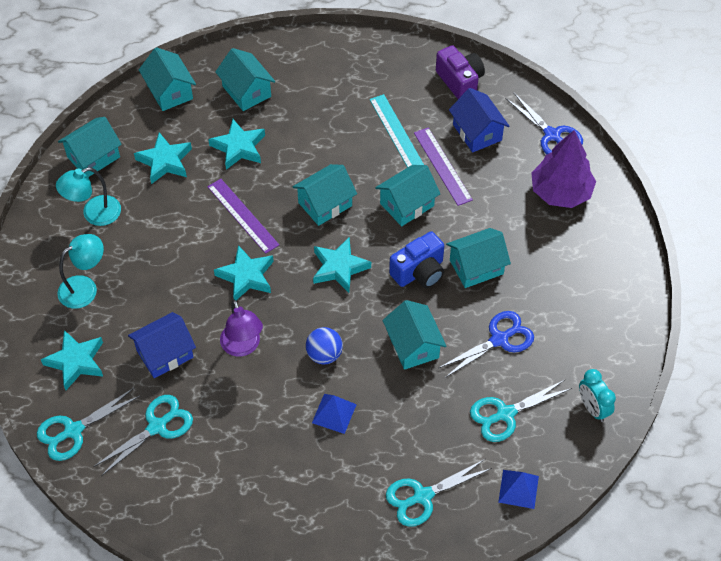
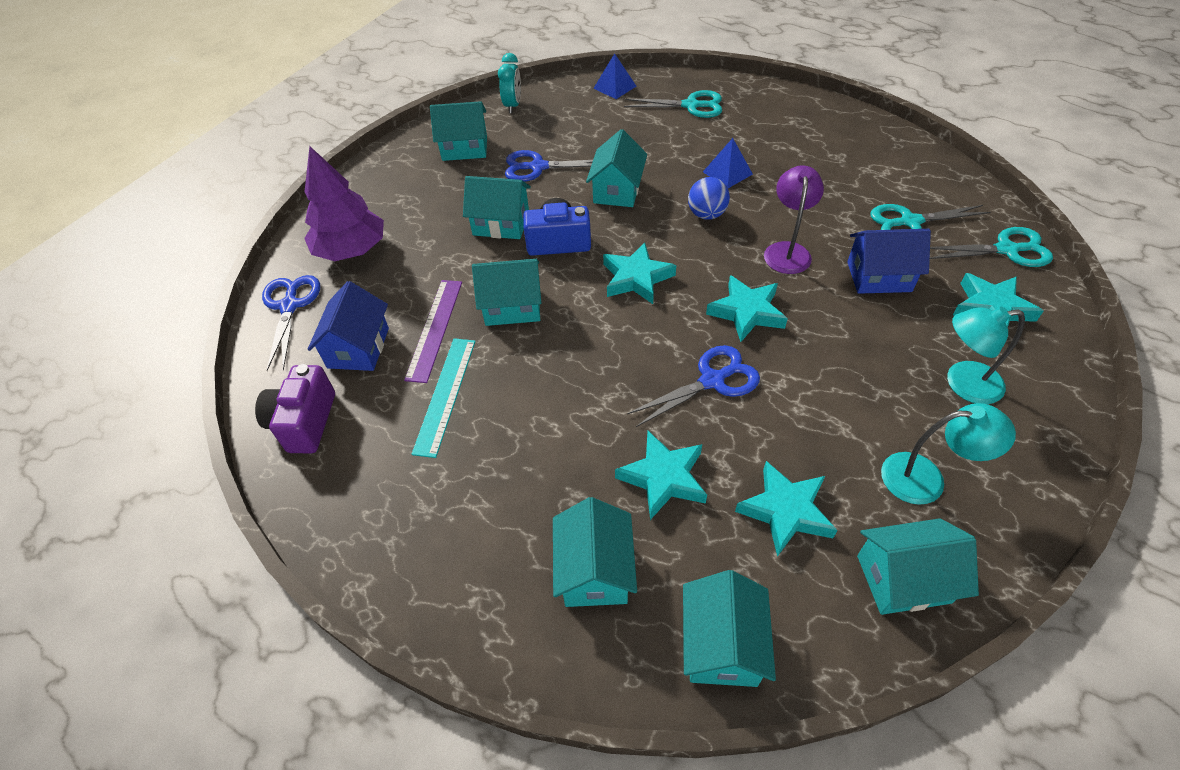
camera: 145 degrees left, 5 degrees down
purple ruler [207,179,279,254] -> blue scissors [627,345,760,427]
turquoise house [292,164,357,226] -> turquoise house moved to [430,101,487,161]
turquoise scissors [470,379,572,442] -> none

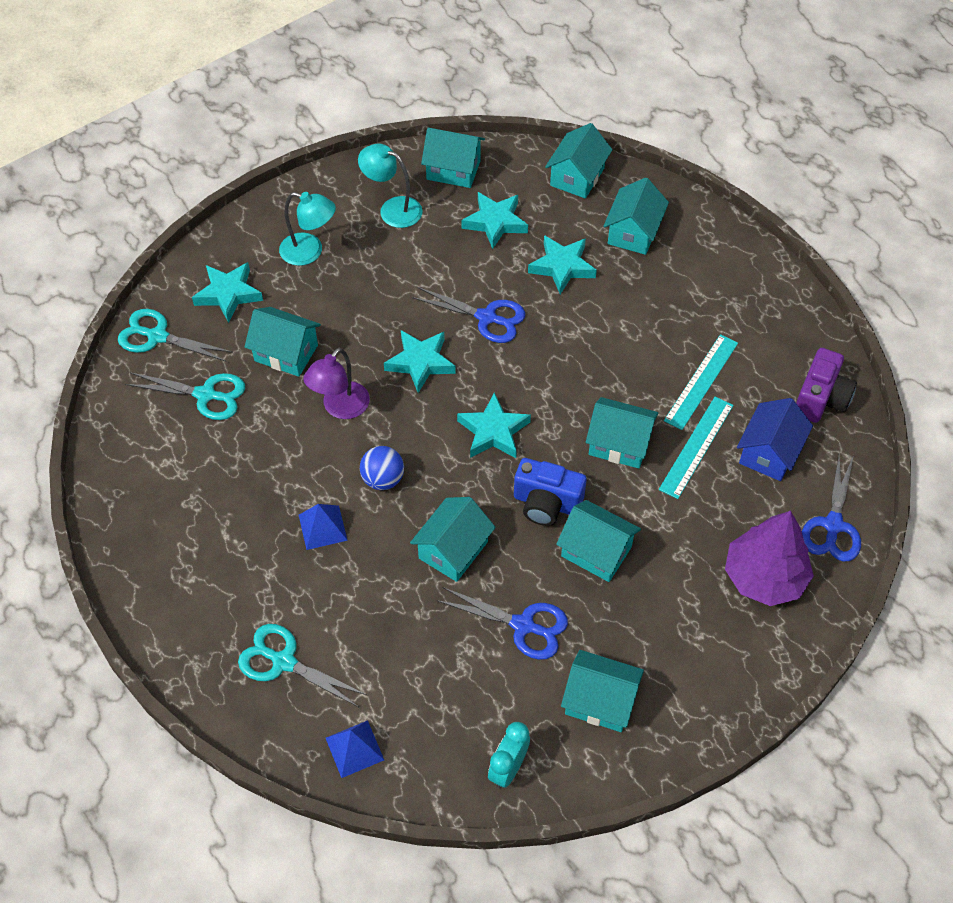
camera: 160 degrees left, 5 degrees up
purple ruler [404,280,462,383] -> turquoise ruler [659,397,734,499]
blue scissors [627,345,760,427] -> blue scissors turned 150 degrees counterclockwise [412,287,525,343]
blue house [847,229,931,294] -> turquoise house [245,307,321,377]

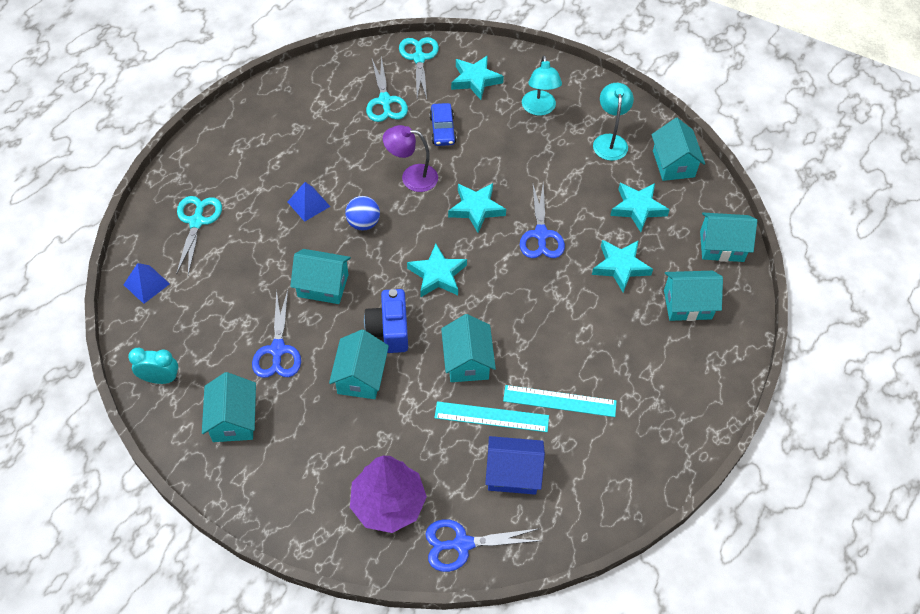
camera: 65 degrees right, 0 degrees up
turquoise house [245,307,321,377] -> blue car [429,103,457,146]
purple camera [796,348,857,423] -> none

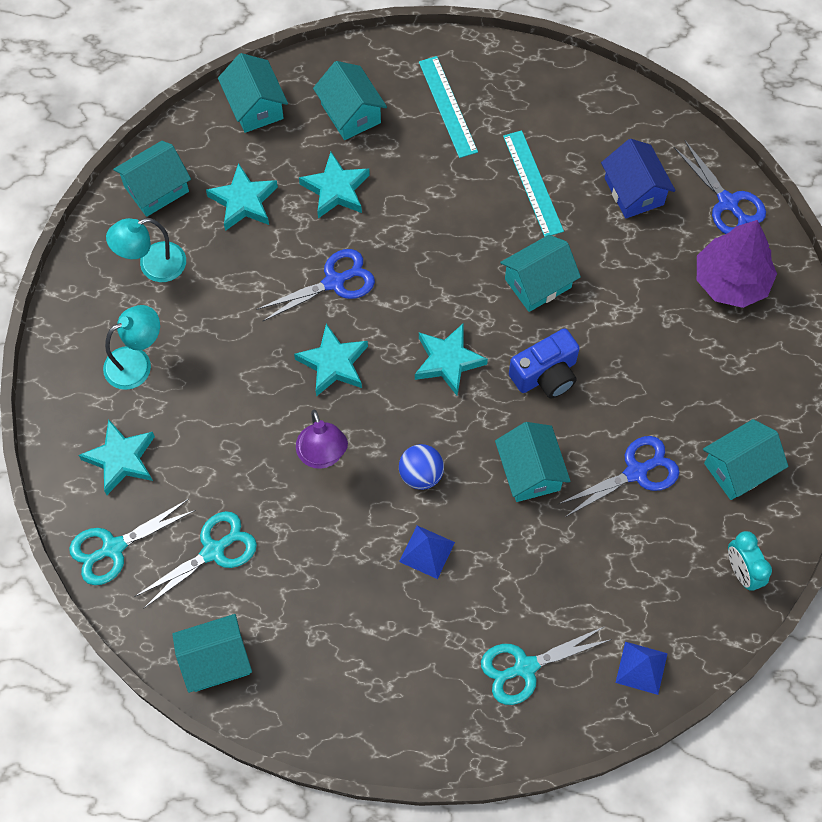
camera: 115 degrees left, 10 degrees up
turquoise house [329,330,389,399] -> turquoise house moved to [172,614,252,693]
blue car [429,103,457,146] -> none
turquoise ruler [434,401,549,432] -> turquoise ruler moved to [419,56,478,158]

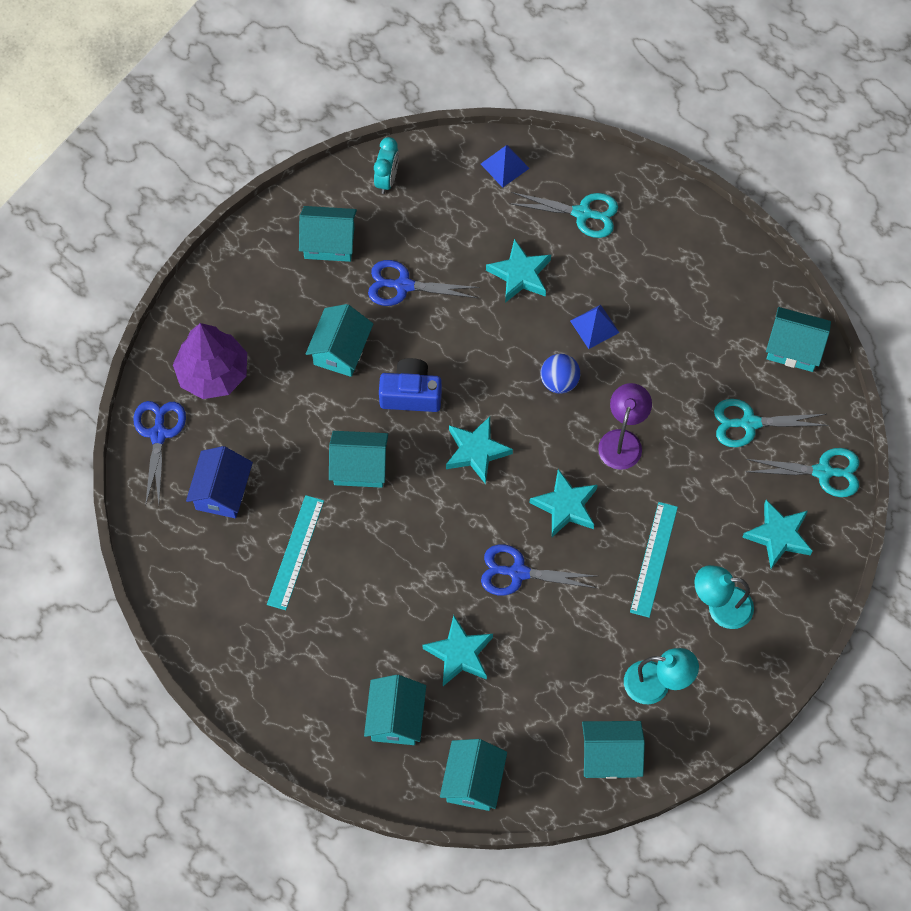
camera: 145 degrees left, 0 degrees up
turquoise star [206,163,278,231] -> turquoise star moved to [486,239,551,303]
turquoise ruler [419,56,478,158] -> turquoise ruler moved to [630,502,678,618]
turquoise house [495,422,571,502] -> turquoise house moved to [306,304,373,377]

